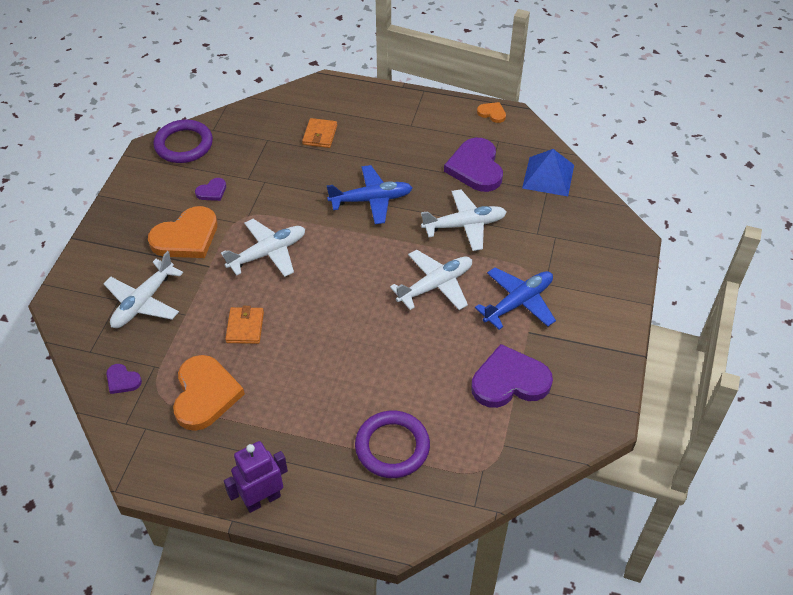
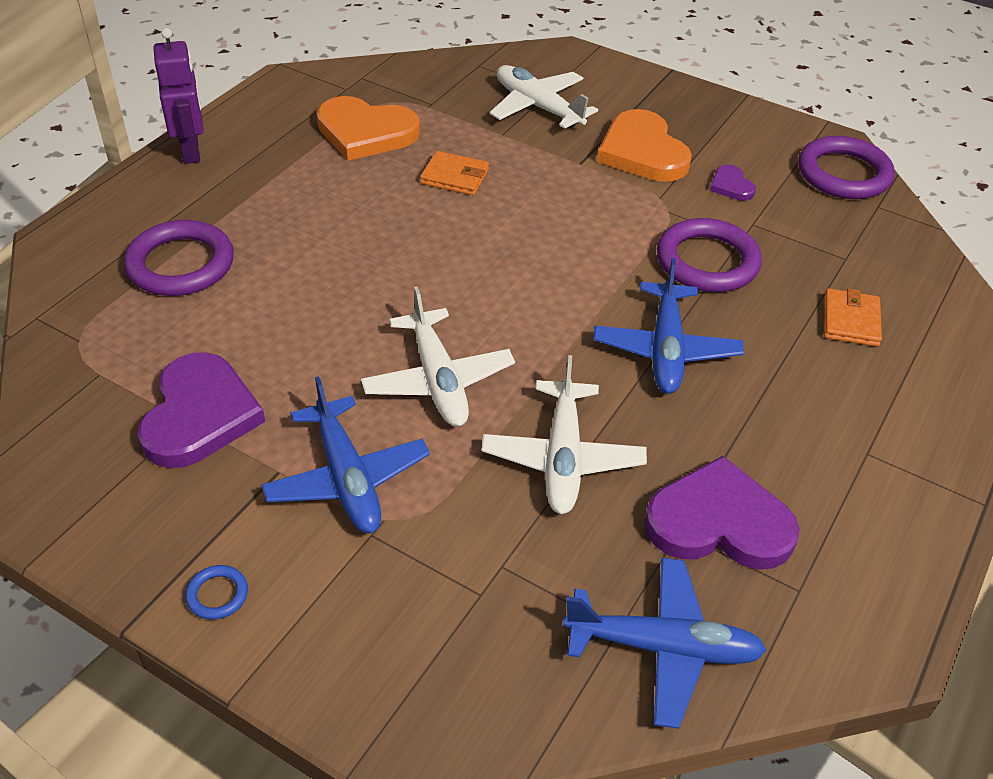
camera: 105 degrees right, 5 degrees down
purple heart [106,364,142,394] -> none
white plane [221,219,305,277] -> none
orange wallet [302,118,337,148] -> orange wallet turned 75 degrees clockwise [824,288,882,346]
orange heart [477,102,506,123] -> none
blue pyramid [522,149,574,196] -> blue plane [563,558,767,729]
none -> blue ring [185,565,248,620]
none -> purple ring [657,218,762,292]

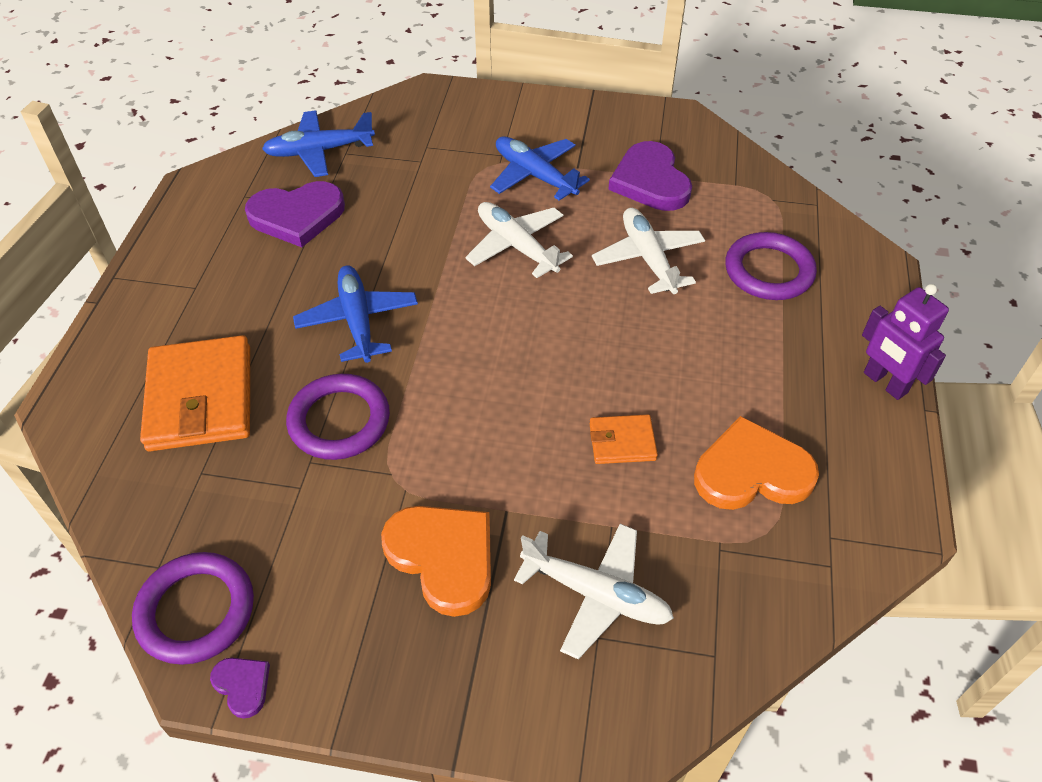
camera: 160 degrees right, 5 degrees up
blue ring [185,565,248,620] -> none
white plane [481,355,647,514] -> white plane moved to [592,208,705,294]
purple heart [710,164,756,201] -> purple heart moved to [210,658,270,719]
orange wallet [824,288,882,346] -> orange wallet [140,335,250,451], size x2.02

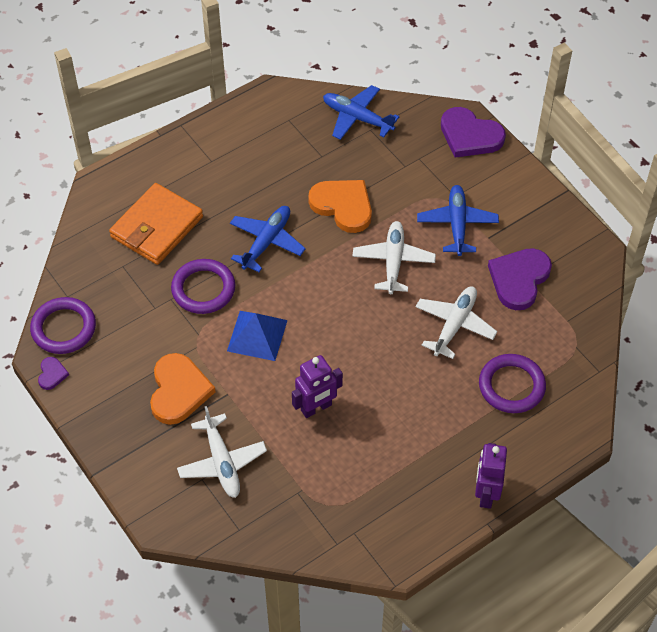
camera: 45 degrees right, 5 degrees up
purple heart [245,181,345,247] -> purple heart moved to [441,107,506,158]
orange wallet [590,415,658,464] -> purple robot [292,355,343,418]
orange heart [694,416,819,510] -> orange heart moved to [308,180,372,233]
none -> blue pyramid [227,311,288,361]

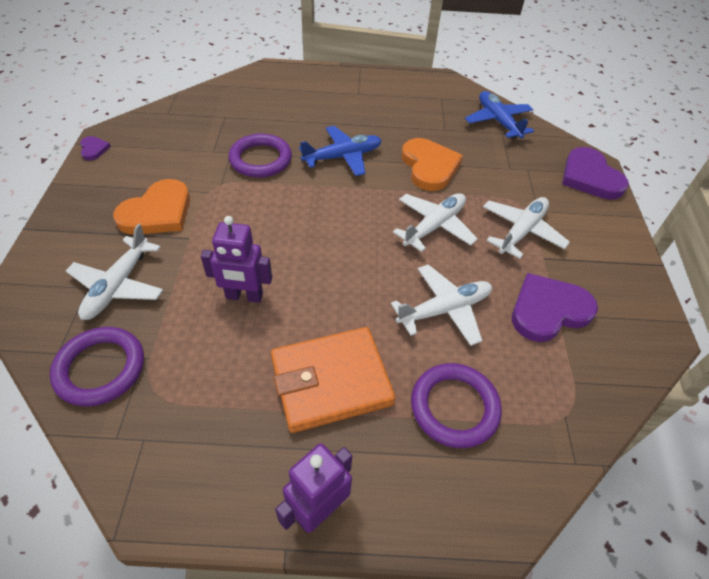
camera: 35 degrees right, 5 degrees down
purple ring [30,297,96,354] -> purple ring moved to [50,327,144,406]
purple heart [38,357,69,390] -> purple heart turned 60 degrees counterclockwise [80,136,111,160]
orange wallet [109,183,203,265] -> orange wallet moved to [271,327,396,433]
blue pyramid [227,311,288,361] -> none
blue plane [417,185,499,256] -> white plane [483,197,570,259]

